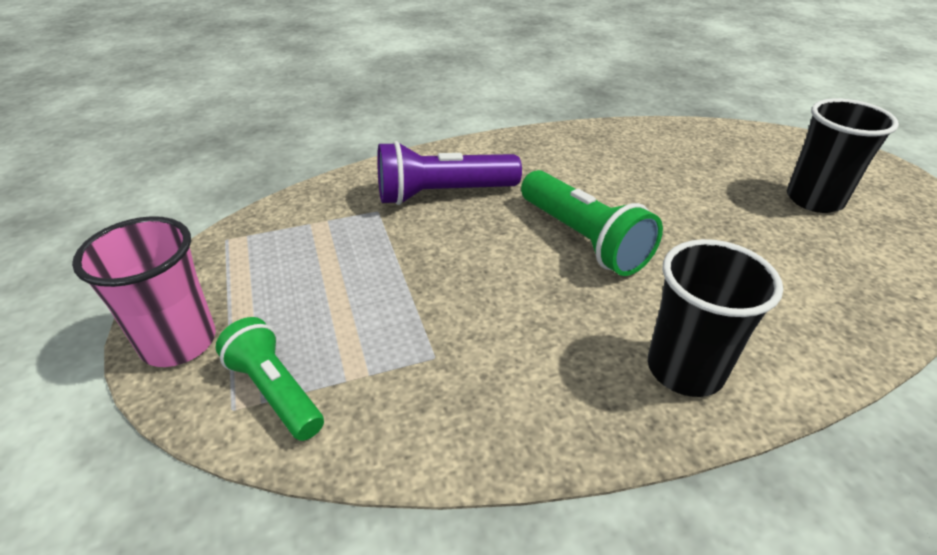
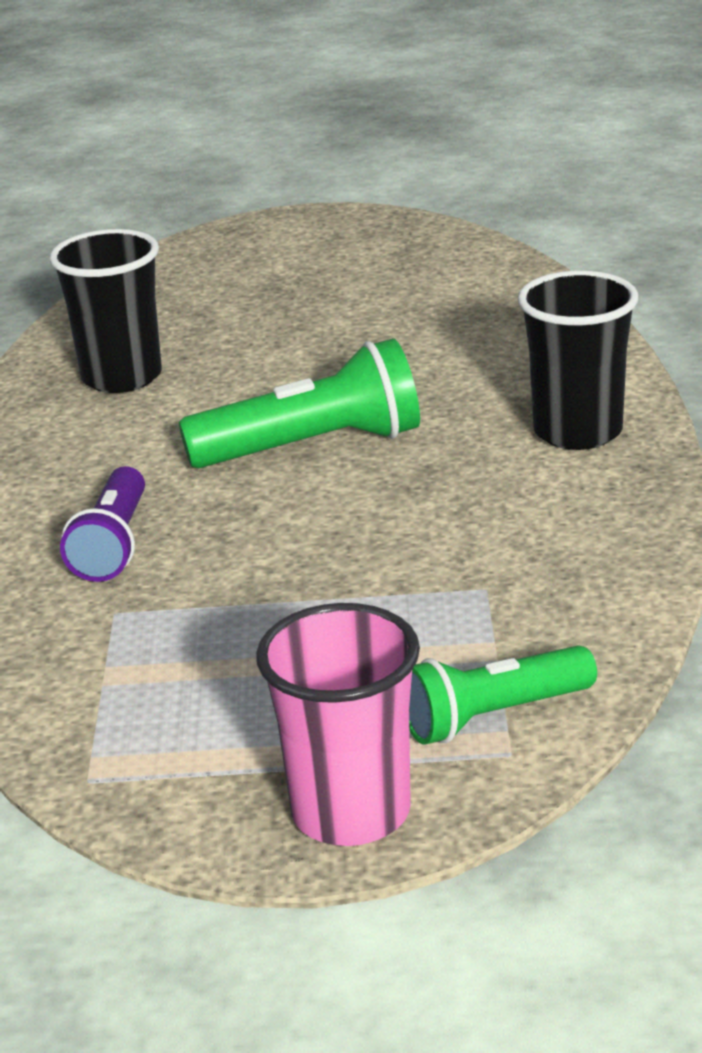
camera: 70 degrees left, 10 degrees down
purple flashlight [377,141,522,205] -> purple flashlight [60,466,145,582], size x0.67
black cup [787,99,899,213] -> black cup moved to [50,229,162,393]

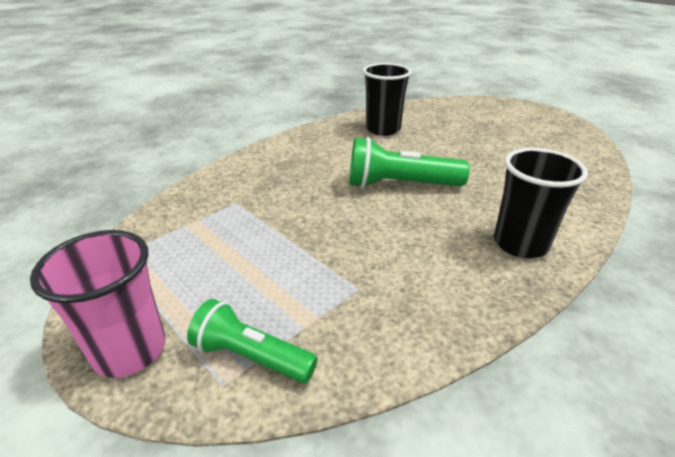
camera: 45 degrees right, 5 degrees up
purple flashlight [60,466,145,582] -> none
green flashlight [179,338,420,468] -> green flashlight turned 150 degrees clockwise [349,137,470,188]

